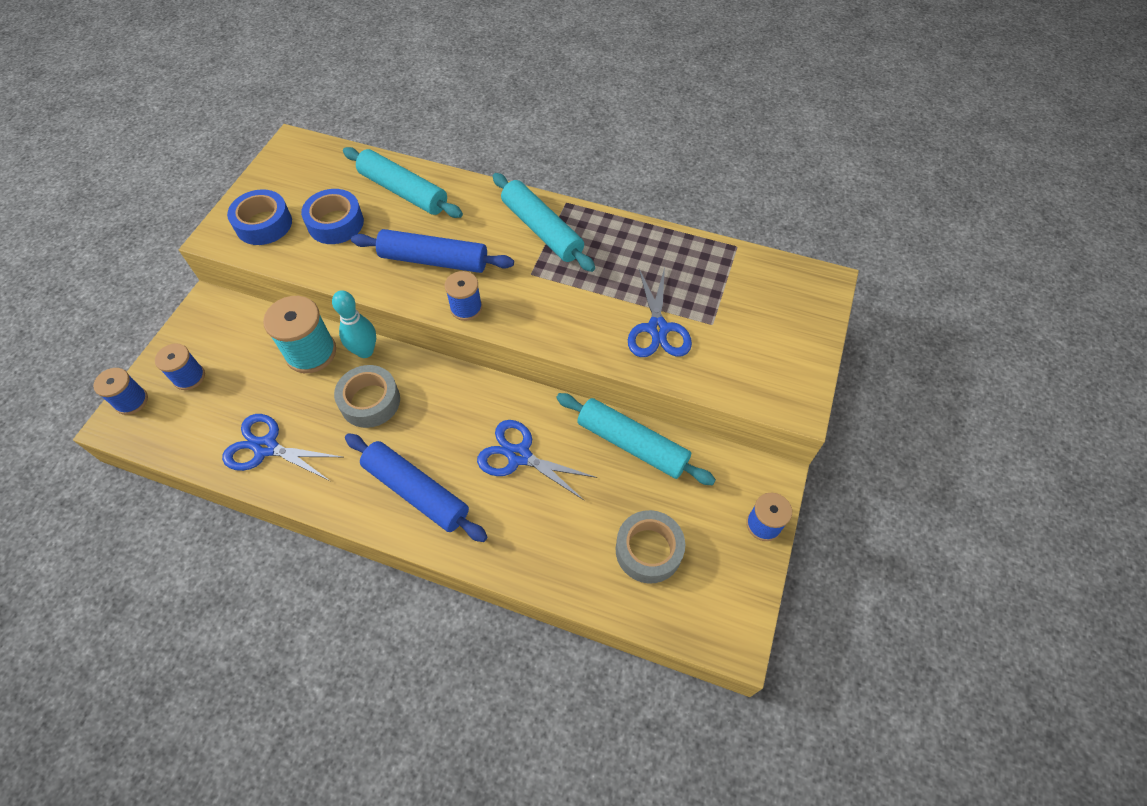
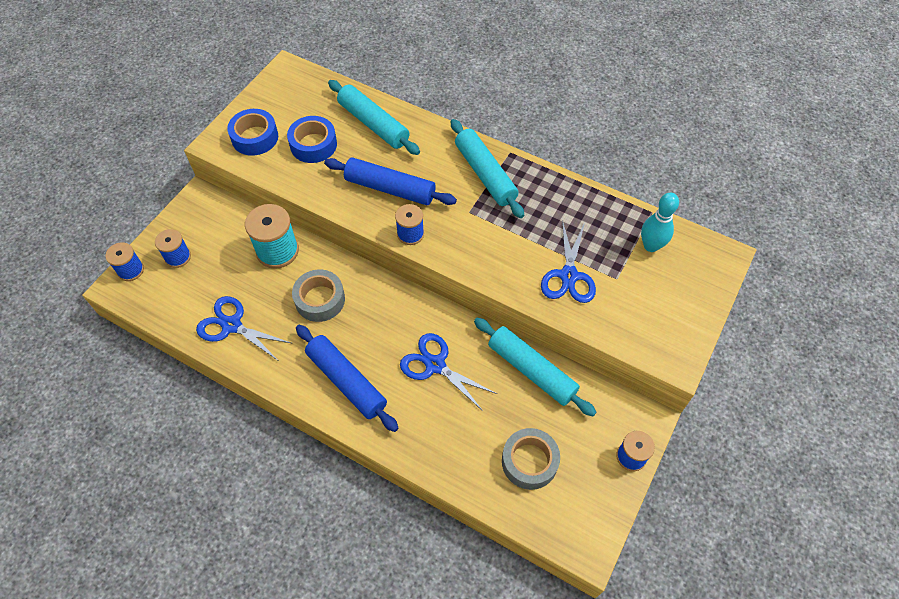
camera: 10 degrees right, 0 degrees up
turquoise bowling pin [332,290,376,358] -> turquoise bowling pin moved to [641,193,679,252]

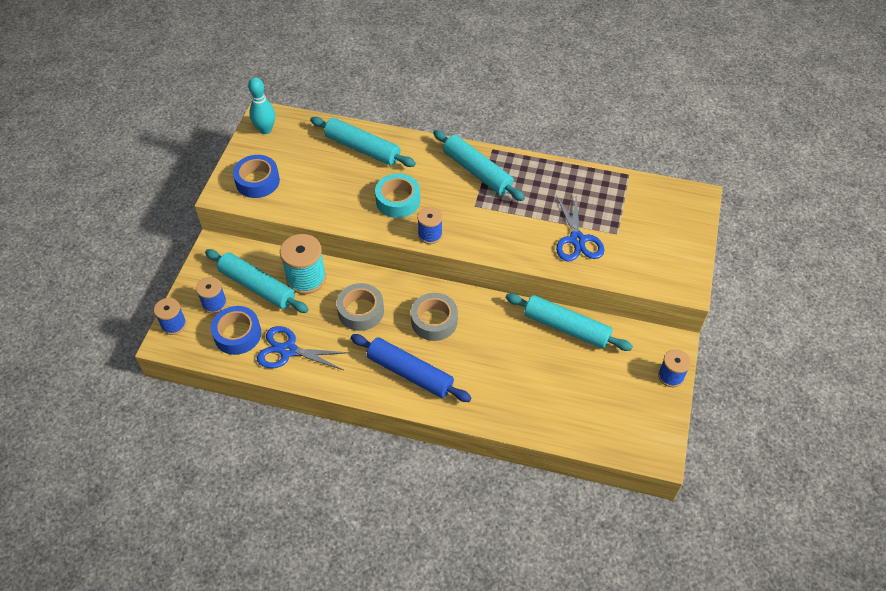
camera: 15 degrees left, 5 degrees down
blue tape [287,116,337,163] -> blue tape moved to [211,306,261,355]
blue rolling pin [324,157,457,205] -> turquoise tape [375,173,420,218]
blue scissors [400,333,497,411] -> none
grey tape [502,428,560,490] -> grey tape moved to [411,293,458,341]
turquoise bowling pin [641,193,679,252] -> turquoise bowling pin moved to [248,77,275,134]
none -> turquoise rolling pin [205,249,309,313]

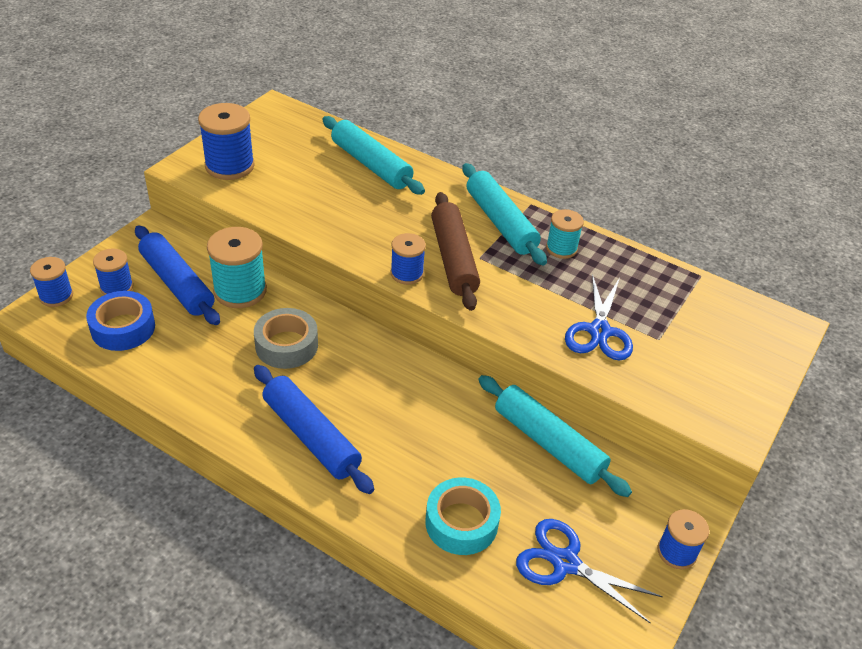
camera: 15 degrees right, 10 degrees down
turquoise rolling pin [205,249,309,313] -> blue rolling pin [135,225,220,325]
blue tape [233,155,280,198] -> blue spool [198,103,255,180]
turquoise bowling pin [248,77,275,134] -> none
blue scissors [257,326,350,370] -> blue scissors moved to [516,519,663,624]
turquoise tape [375,173,420,218] -> turquoise tape moved to [426,477,501,555]
grey tape [411,293,458,341] -> none
none -> brown rolling pin [431,192,480,311]
none -> turquoise spool [546,209,584,259]

